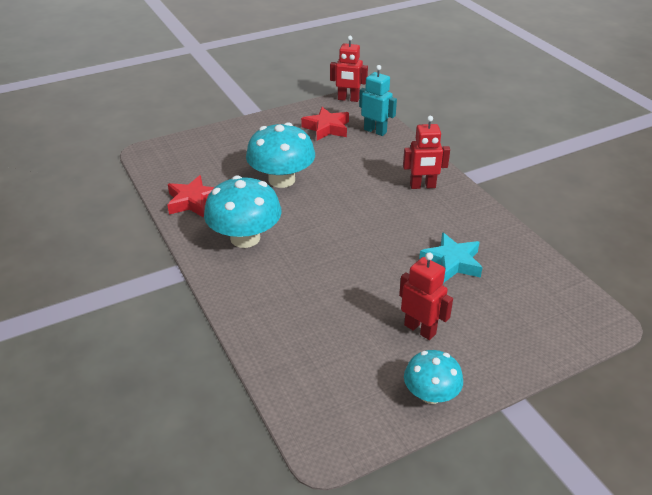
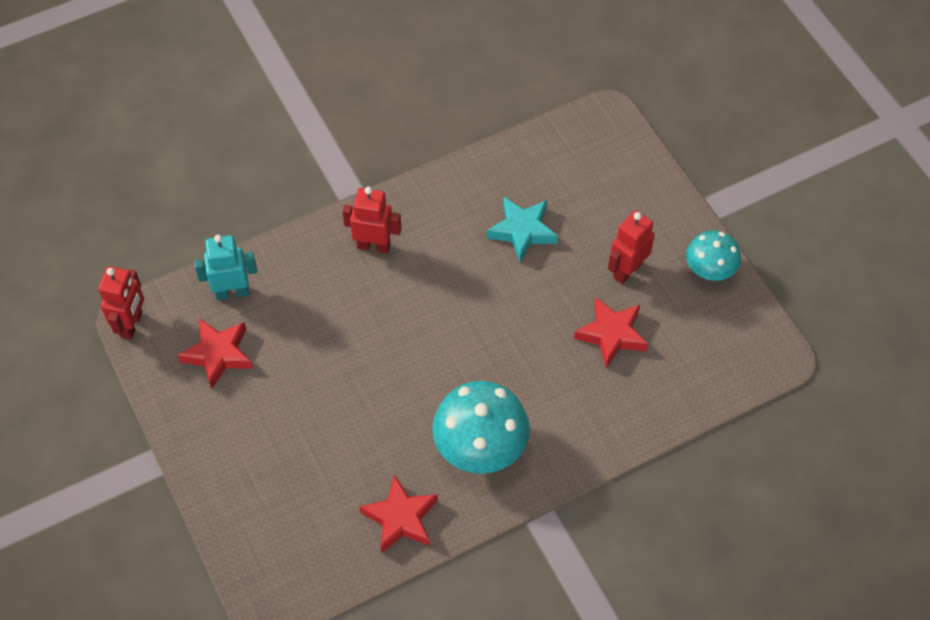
camera: 90 degrees left, 20 degrees up
turquoise mushroom [246,123,315,188] -> none
turquoise robot [359,65,397,136] -> turquoise robot turned 45 degrees clockwise [194,235,257,300]
red robot [403,116,450,189] -> red robot turned 75 degrees counterclockwise [342,187,401,254]
none -> red star [574,297,648,368]

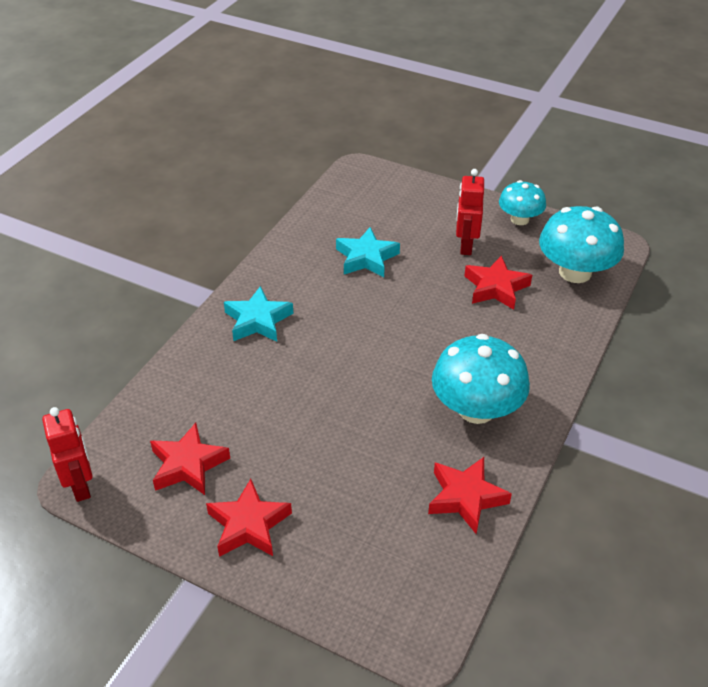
camera: 35 degrees left, 15 degrees down
turquoise robot [194,235,257,300] -> none
red robot [342,187,401,254] -> turquoise star [224,286,293,342]
none -> red star [206,479,292,557]
none -> turquoise mushroom [539,206,624,283]

